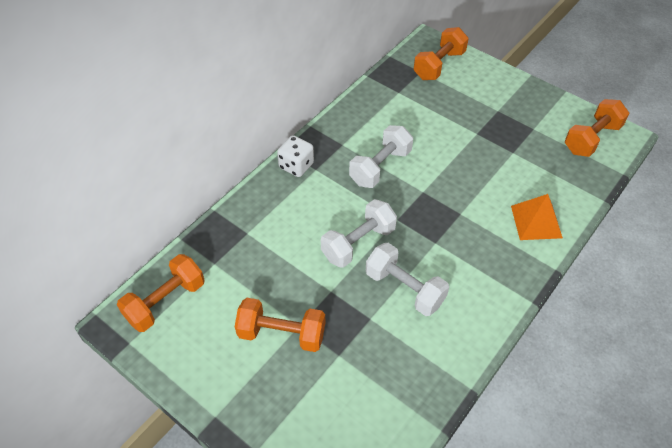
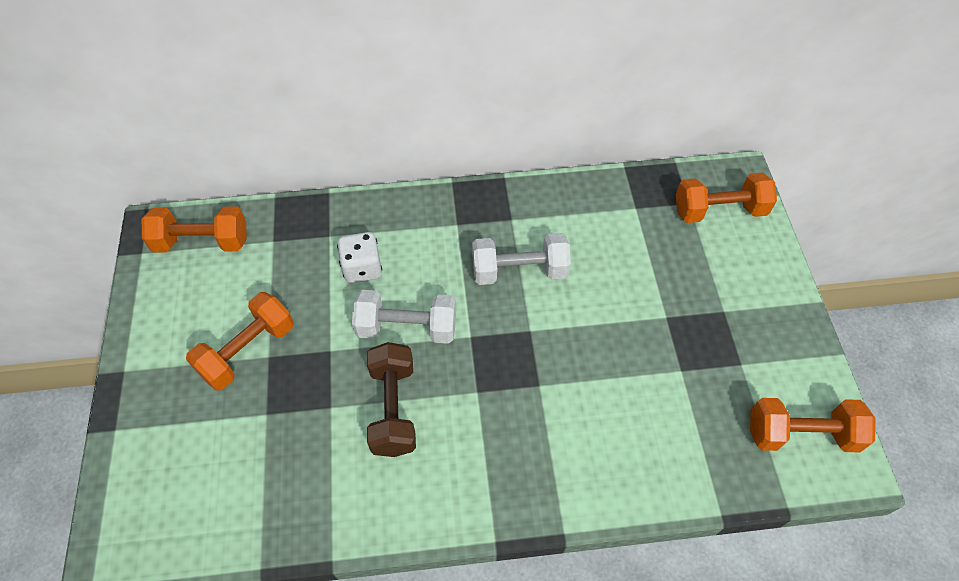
camera: 45 degrees right, 5 degrees up
orange dumbbell [235,298,325,352] -> orange dumbbell turned 75 degrees clockwise [186,292,294,390]
white dice [277,135,314,177] -> white dice moved to [337,232,382,283]
white dumbbell [366,243,449,316] -> brown dumbbell [367,342,416,457]
orange pyramid [511,194,563,240] -> none

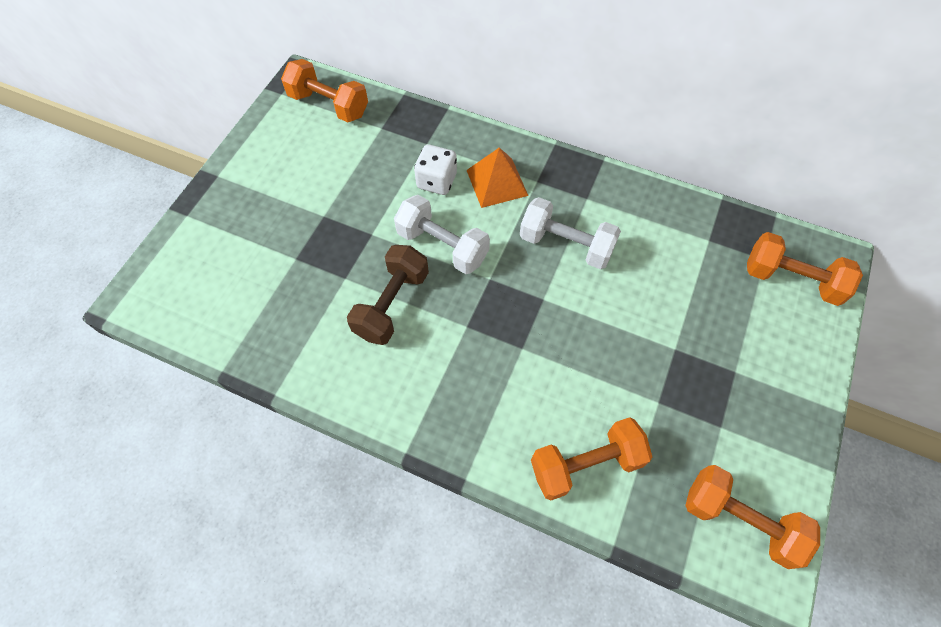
camera: 30 degrees right, 5 degrees up
orange dumbbell [186,292,294,390] -> orange dumbbell moved to [531,417,652,500]
none -> orange pyramid [467,148,528,208]

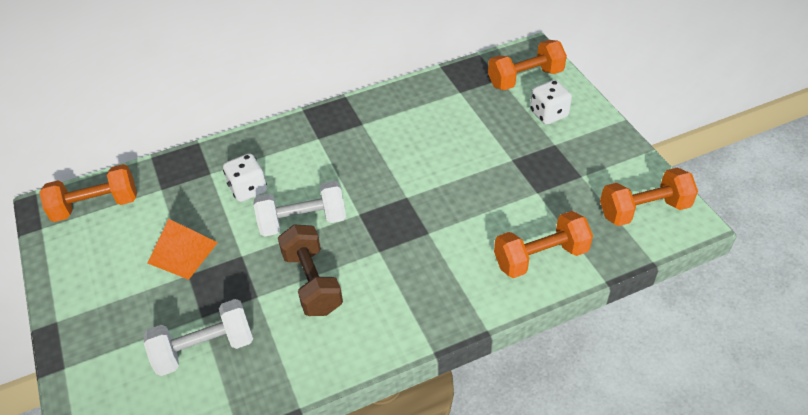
camera: 45 degrees left, 15 degrees down
orange pyramid [467,148,528,208] -> orange pyramid moved to [148,219,218,280]
white dumbbell [520,197,621,269] -> white dumbbell moved to [144,299,253,376]
orange dumbbell [531,417,652,500] -> orange dumbbell turned 45 degrees clockwise [494,211,593,278]
none -> white dice [530,80,572,125]

